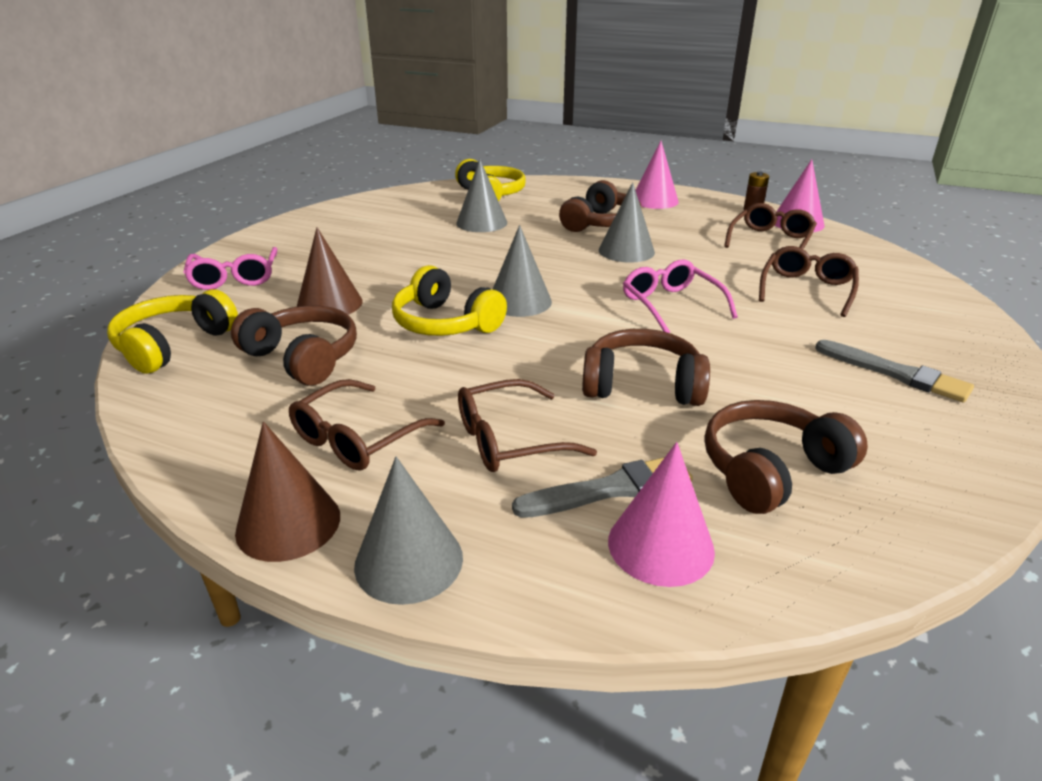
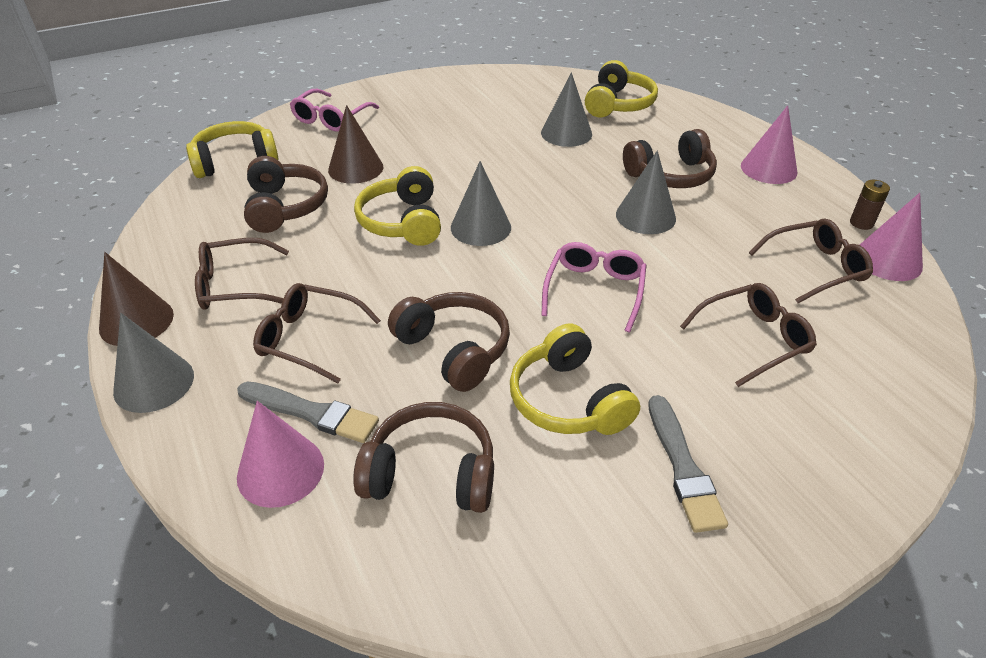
camera: 40 degrees right, 10 degrees up
none -> yellow headphones [510,324,640,435]

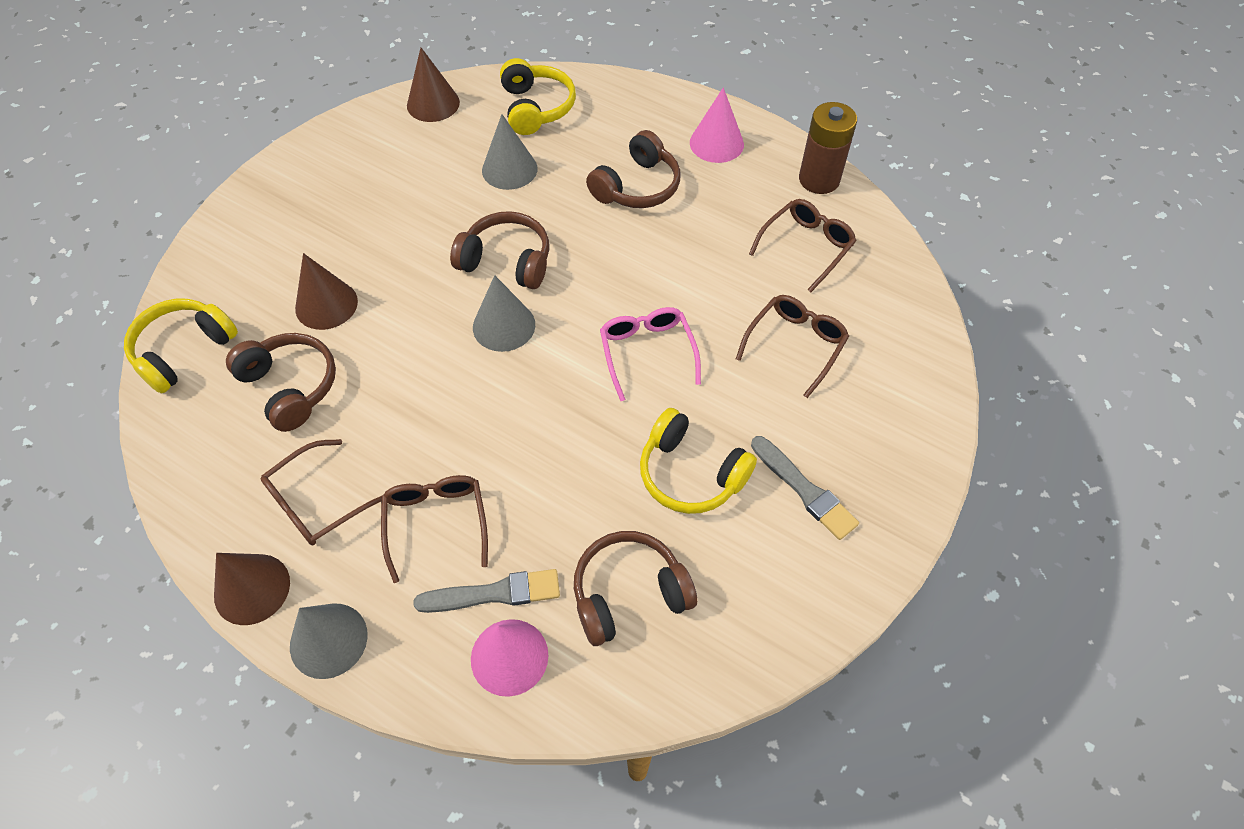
camera: 30 degrees left, 15 degrees up
brown glasses [253,283,381,383] -> brown glasses turned 90 degrees clockwise [381,475,488,583]
pink glasses [290,89,379,132] -> none
yellow headphones [354,166,441,246] -> none
brown headphones [388,292,510,392] -> brown headphones moved to [450,211,549,289]
grey cone [616,150,676,234] -> none
brown battery [850,180,890,230] -> brown battery [799,102,857,194], size x1.94
pink cone [860,193,923,281] -> none
none -> brown cone [407,48,460,122]

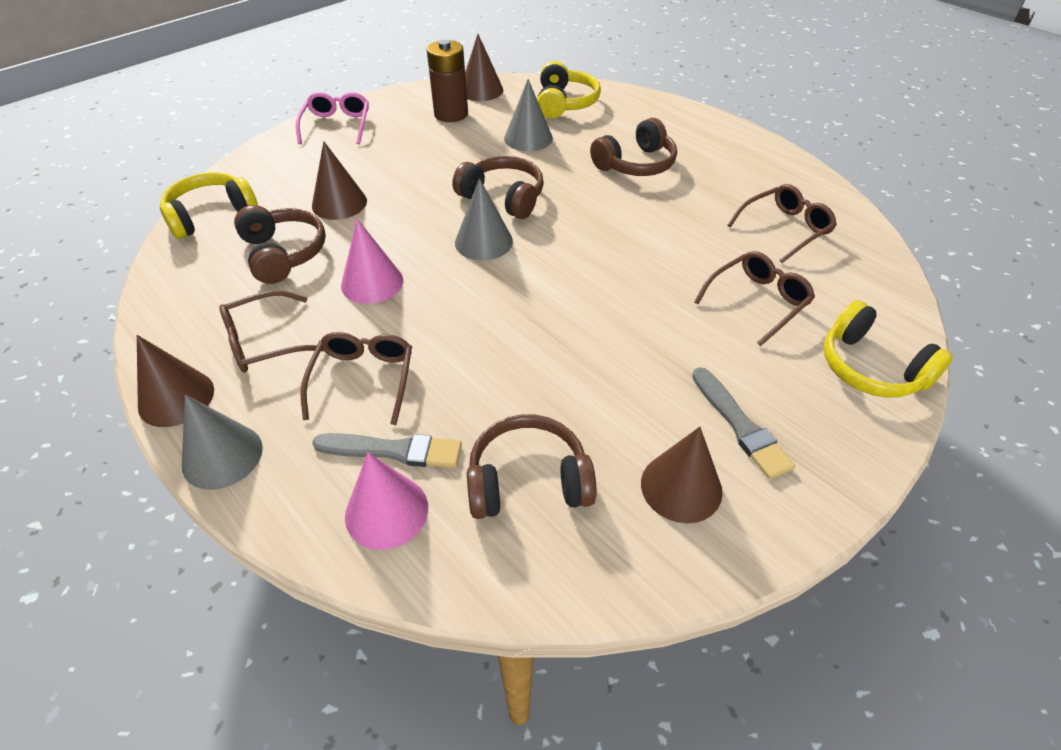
camera: 15 degrees right, 10 degrees down
pink glasses [600,307,701,401] -> pink glasses moved to [296,92,369,145]
yellow headphones [640,408,757,514] -> yellow headphones moved to [824,300,953,398]
pink cone [690,87,744,163] -> pink cone moved to [341,219,403,304]
brown battery [799,102,857,194] -> brown battery moved to [427,40,468,122]
none -> brown cone [641,427,722,523]

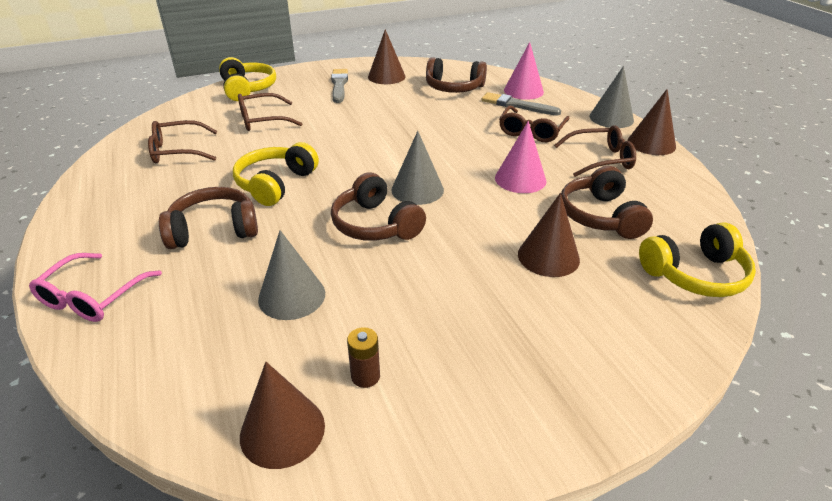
camera: 160 degrees left, 10 degrees down
pink glasses [296,92,369,145] -> pink glasses moved to [29,253,162,322]
brown battery [427,40,468,122] -> brown battery [347,327,380,388], size x0.52
yellow headphones [537,61,601,118] -> yellow headphones moved to [233,142,319,206]

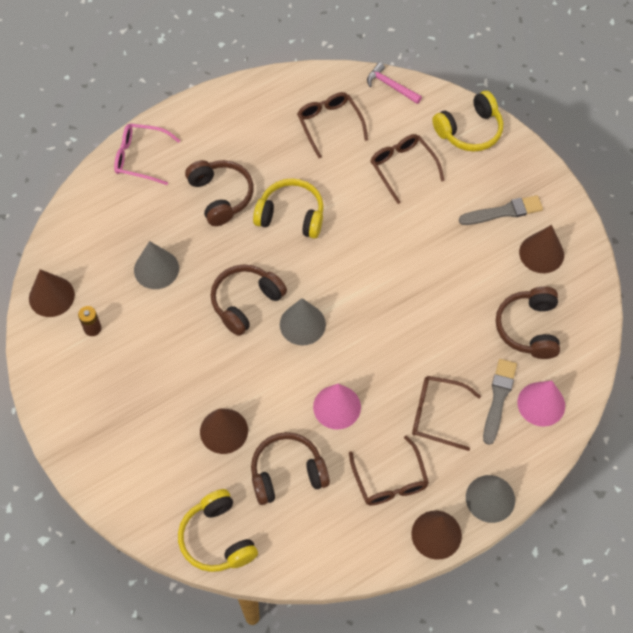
camera: 80 degrees right, 25 degrees up
none -> pink hammer [367,62,422,104]

